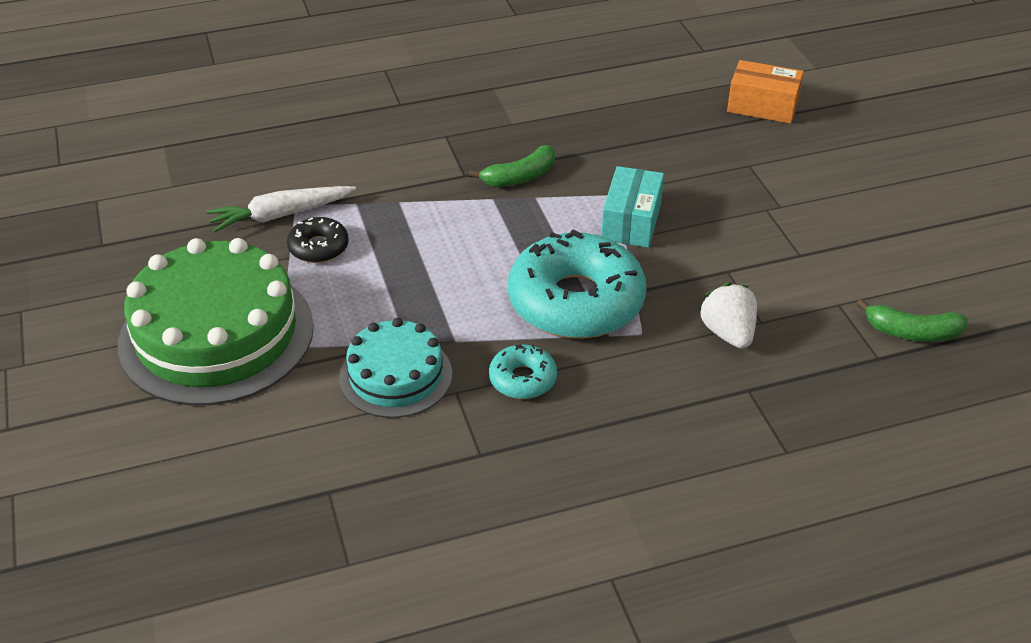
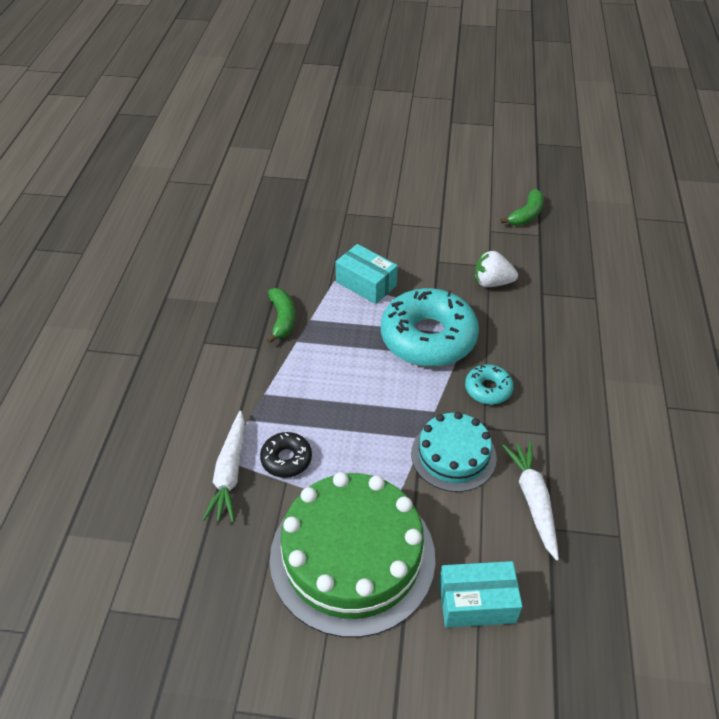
camera: 65 degrees left, 5 degrees up
orange box [727,60,804,124] -> none
none -> turquoise box [439,561,523,628]
none -> white carrot [503,441,559,561]

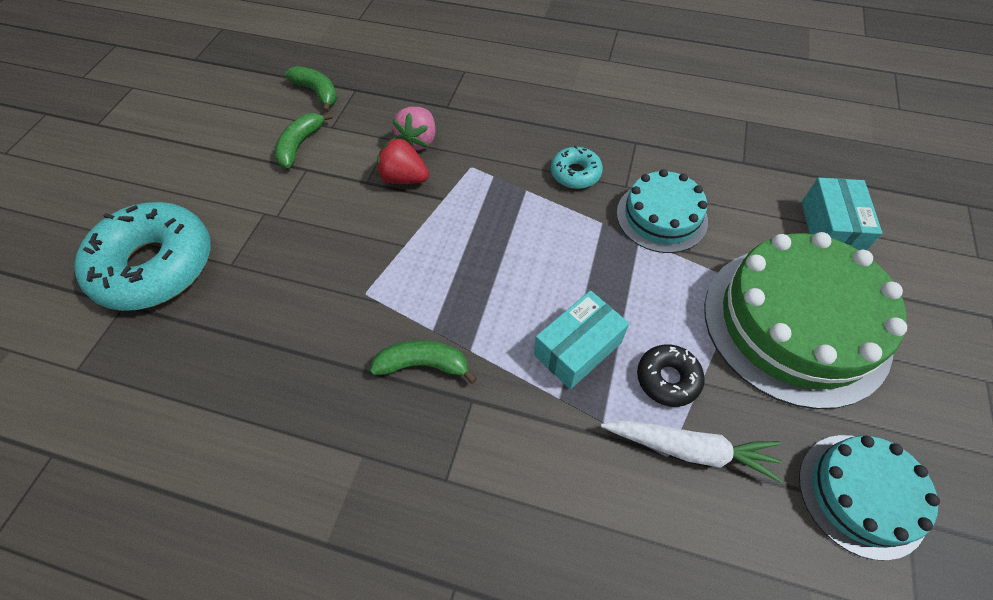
camera: 80 degrees left, 10 degrees up
turquoise box [335,244,398,304] -> turquoise box moved to [534,291,629,389]
turquoise donut [381,288,479,367] -> turquoise donut moved to [74,202,211,311]
white strawberry [475,251,518,287] -> pink strawberry [392,107,436,150]
white carrot [503,441,559,561] -> none
none -> green banana [274,112,333,168]
none -> red strawberry [376,137,429,184]
none -> turquoise cake [799,435,940,561]

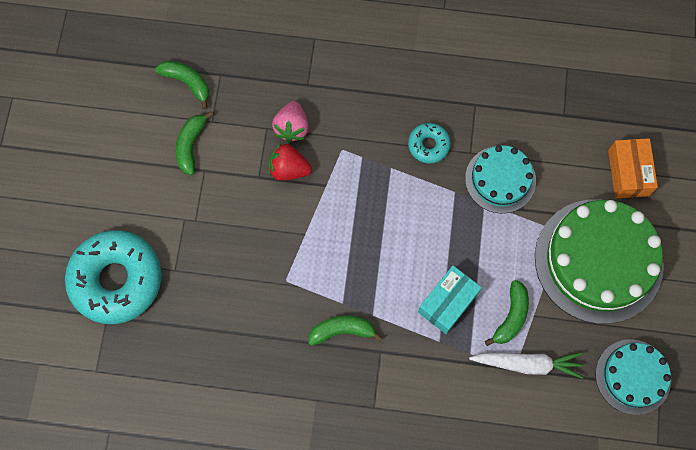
camera: 10 degrees left, 15 degrees up
black donut [637,344,705,407] -> green banana [485,280,529,346]
turquoise box [802,178,882,250] -> orange box [608,138,658,198]

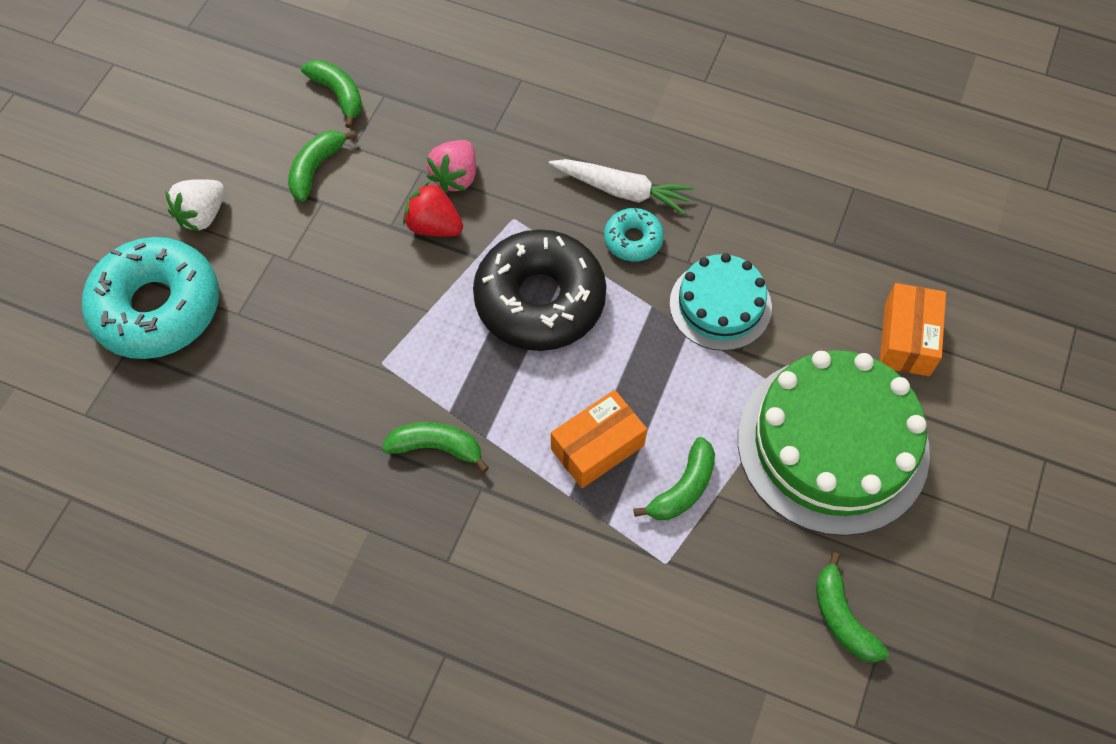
camera: 15 degrees right, 10 degrees down
turquoise box [418,266,482,334] -> orange box [551,390,647,488]
white carrot [469,352,583,379] -> white carrot moved to [549,159,694,215]
turquoise cake [596,339,671,415] -> green banana [816,552,889,663]
none -> white strawberry [166,179,225,232]
none -> black donut [473,229,607,351]

